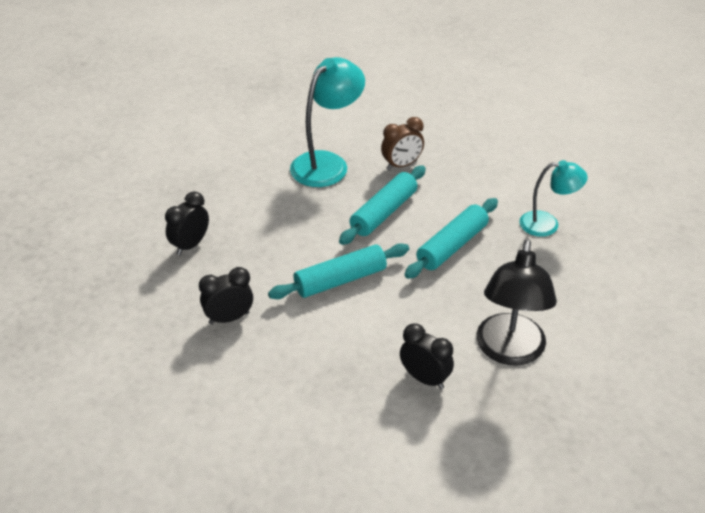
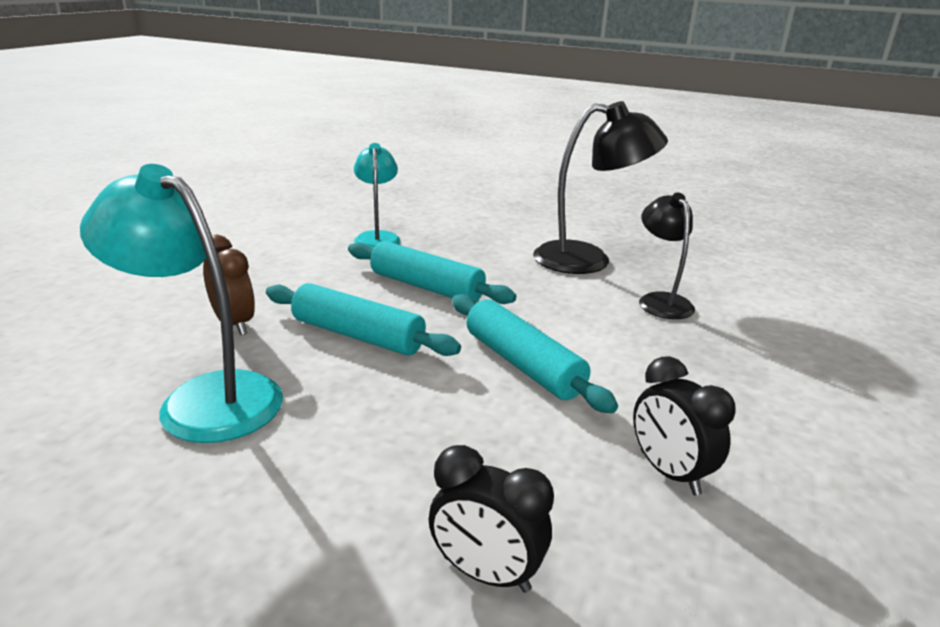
camera: 100 degrees left, 15 degrees down
black clock [400,323,454,389] -> black lamp [639,193,695,319]

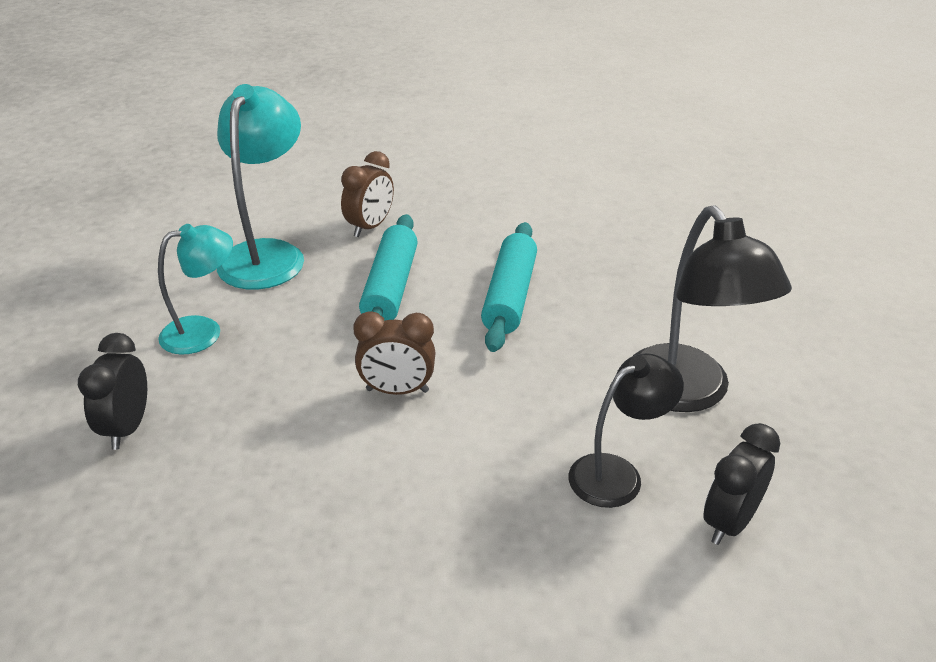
camera: 70 degrees right, 10 degrees up
turquoise lamp [354,143,401,249] -> turquoise lamp moved to [158,224,233,355]
turquoise rolling pin [452,294,618,413] -> brown clock [353,311,435,395]
black clock [633,356,736,495] -> black clock moved to [703,423,780,545]

